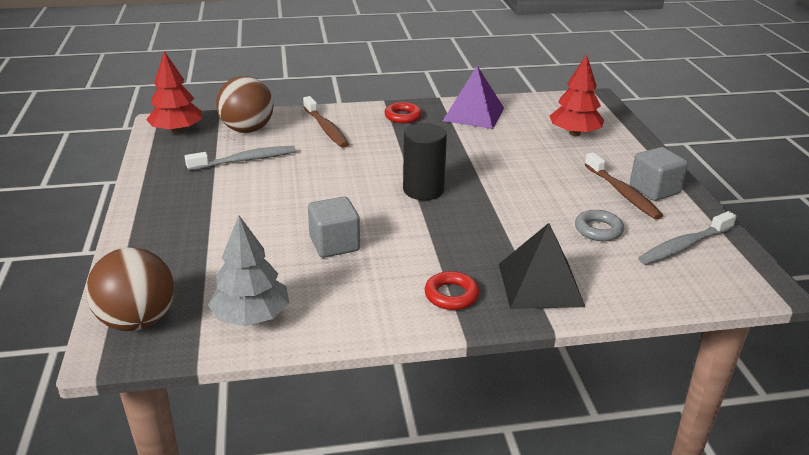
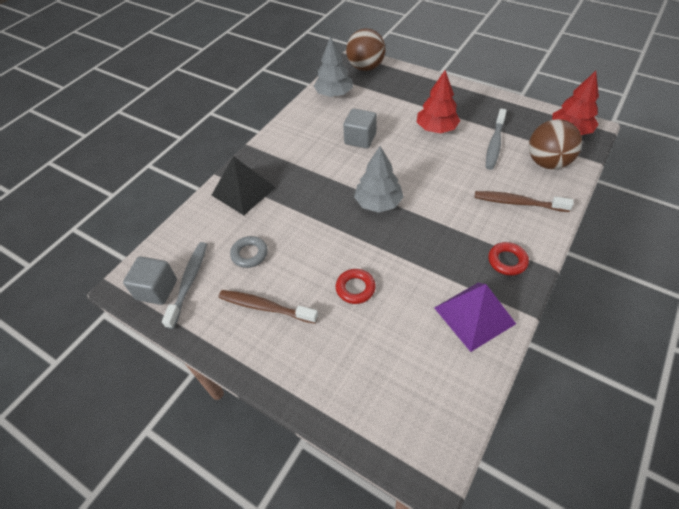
camera: 135 degrees right, 20 degrees up
black cylinder [403,123,447,200] -> grey tree [354,146,404,213]
red ring [425,271,479,310] -> red ring moved to [336,269,376,304]
red tree [550,54,604,136] -> red tree moved to [417,70,460,133]
grey cube [630,147,688,201] -> grey cube moved to [123,257,177,305]

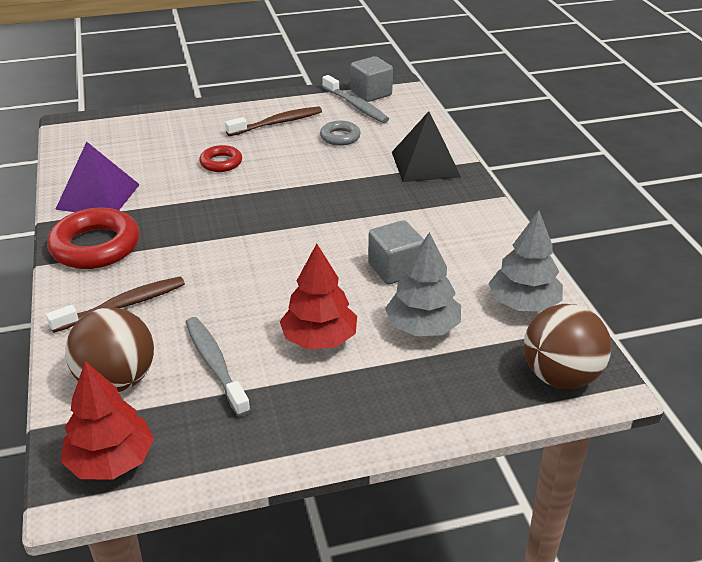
camera: 130 degrees right, 15 degrees down
grey tree [354,146,404,213] -> grey tree moved to [385,232,461,336]
red ring [488,242,529,276] -> red ring [47,208,140,269], size x1.83

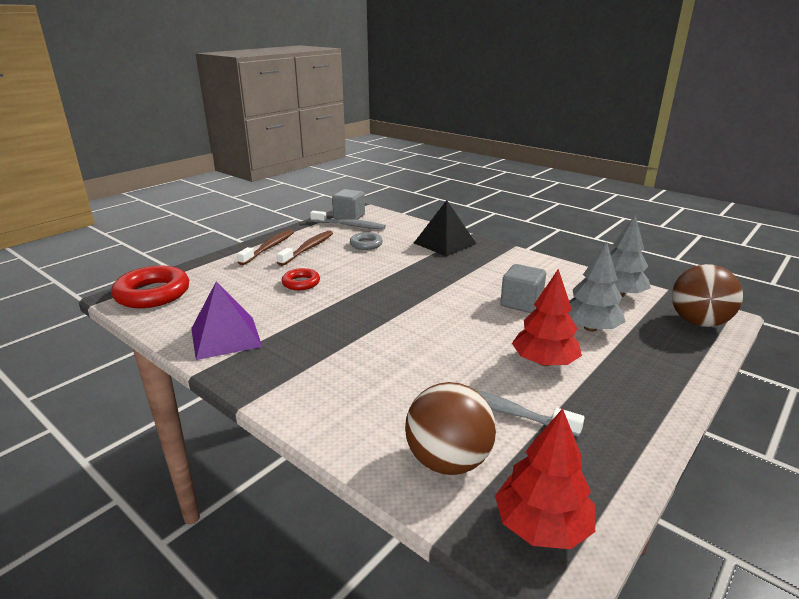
camera: 35 degrees left, 10 degrees down
brown toothbrush [46,276,185,333] -> brown toothbrush moved to [237,229,294,265]
red ring [47,208,140,269] -> red ring moved to [111,266,189,308]

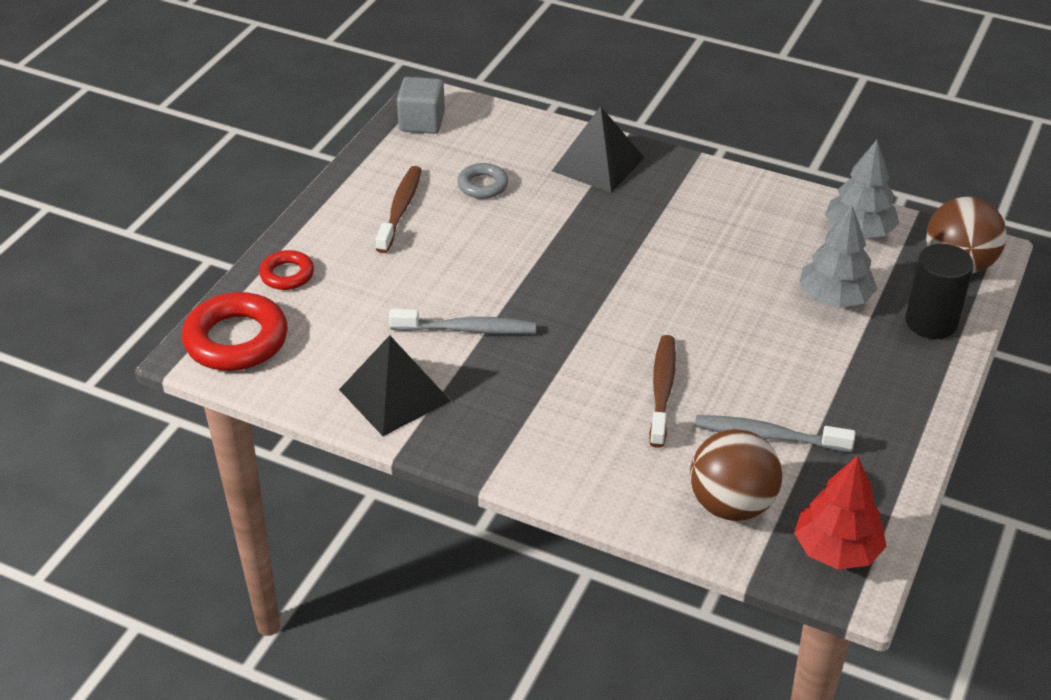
camera: 15 degrees left, 15 degrees up
purple pyramid [191,281,262,360] -> black pyramid [339,335,451,436]
brown toothbrush [237,229,294,265] -> brown toothbrush moved to [649,335,676,448]
red ring [282,268,320,290] -> red ring moved to [259,250,314,290]
grey toothbrush [310,211,386,230] -> grey toothbrush moved to [389,309,536,334]
grey cube [500,264,546,313] -> none
red tree [512,269,582,366] -> none
none -> black cylinder [905,244,974,339]

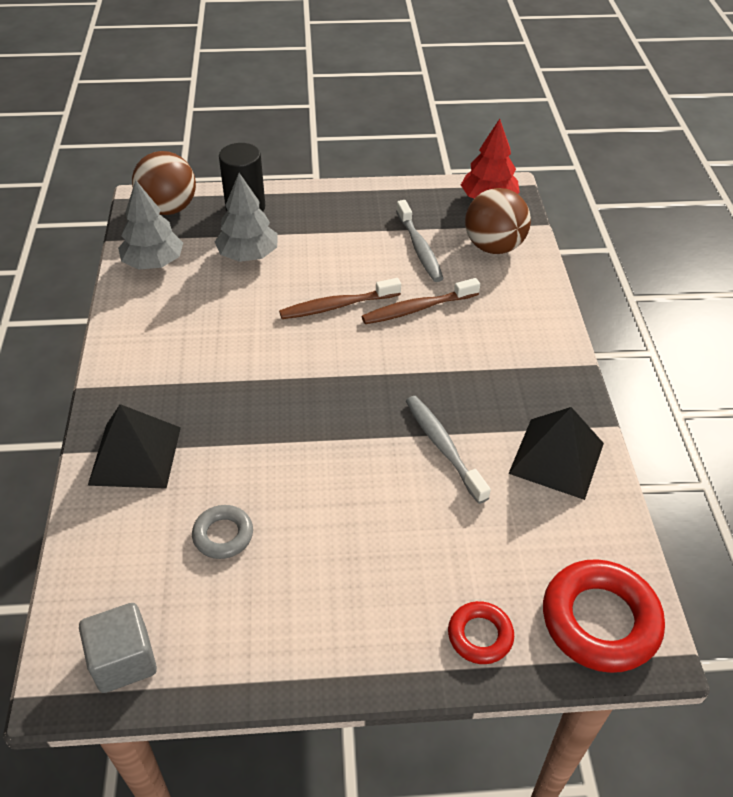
camera: 120 degrees left, 5 degrees up
brown toothbrush [376,166,422,253] -> brown toothbrush moved to [279,278,401,319]

